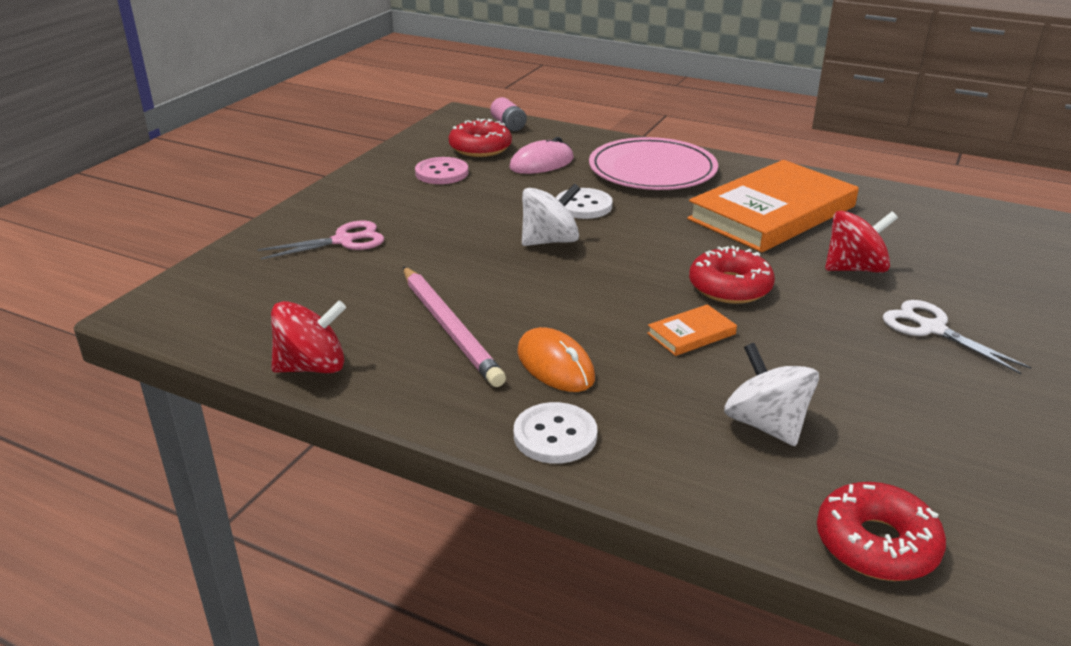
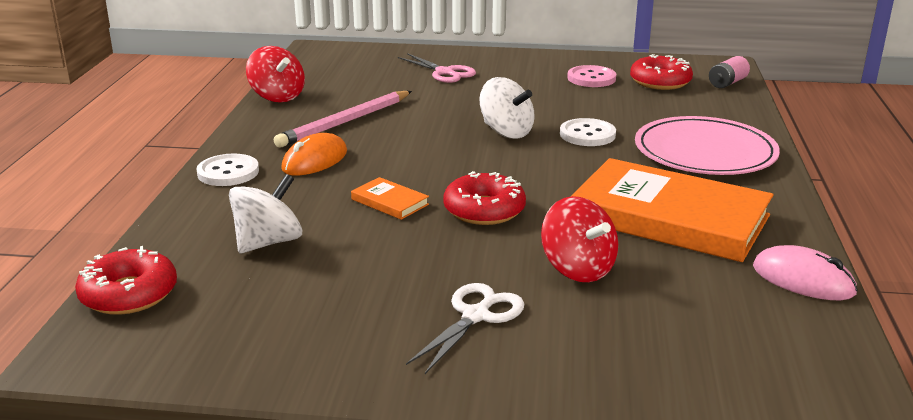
camera: 70 degrees right, 5 degrees down
pink mouse [509,137,574,174] -> pink mouse moved to [753,245,858,300]

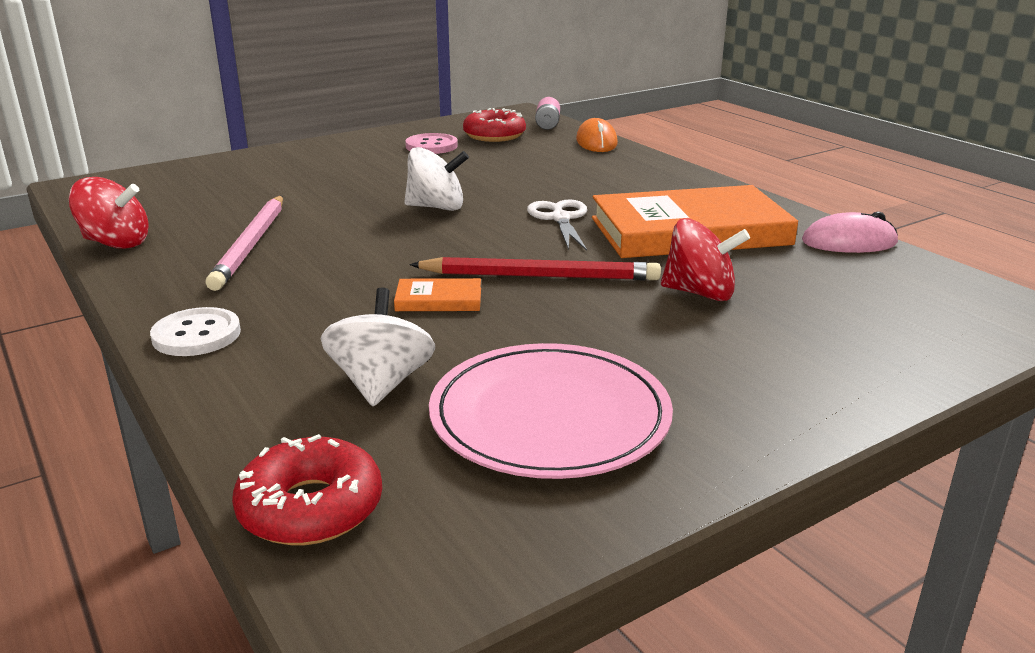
camera: 40 degrees left, 0 degrees up
orange mouse [281,133,347,176] -> orange mouse moved to [576,118,618,152]
pink scissors [398,53,476,83] -> none
white scissors [406,283,524,374] -> white scissors moved to [527,199,587,251]
red donut [443,171,526,225] -> red pencil [409,257,661,280]
white button [560,118,616,146] -> none
pink plate [635,116,780,175] -> pink plate moved to [429,343,673,479]

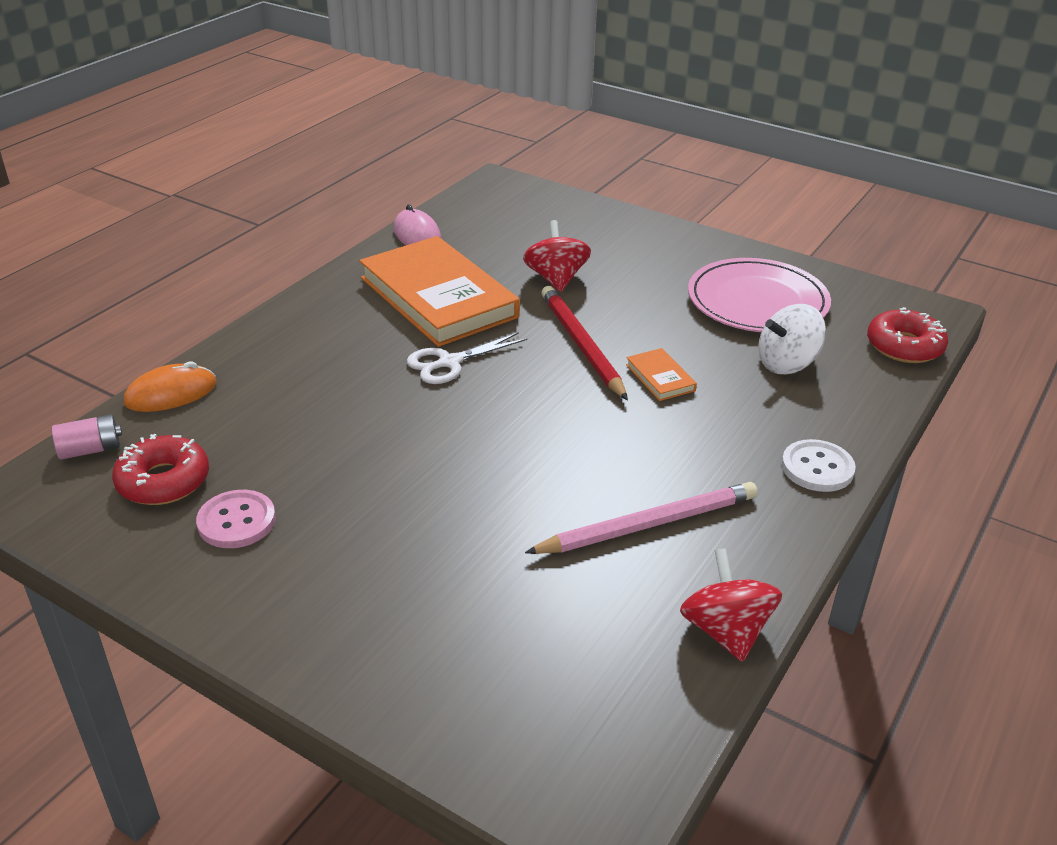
camera: 115 degrees left, 10 degrees up
white spinning top [404,147,469,211] -> none

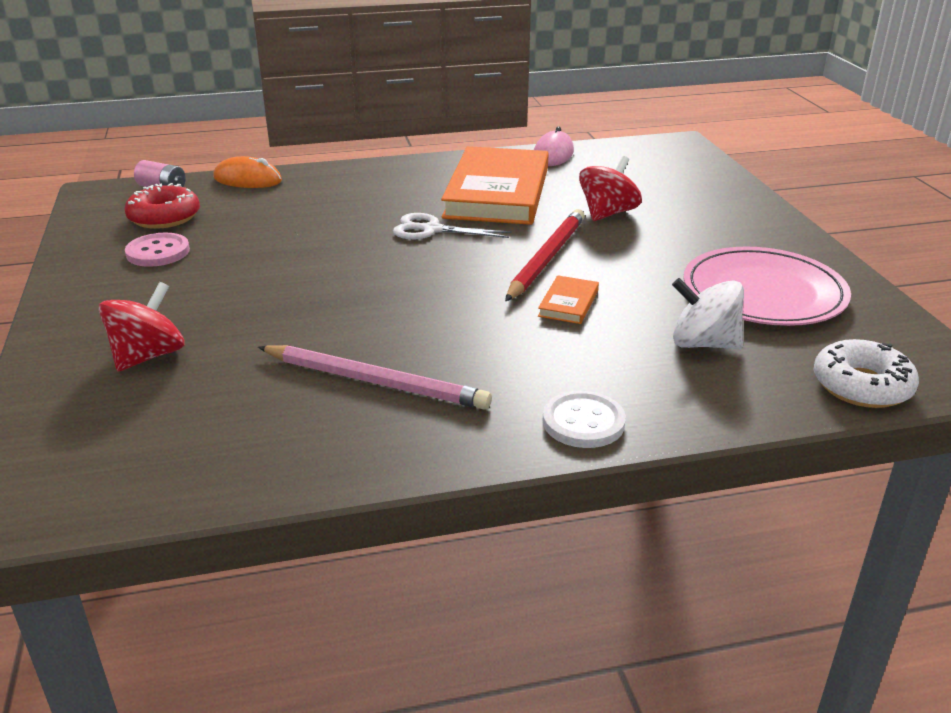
camera: 45 degrees right, 5 degrees down
red spinning top [680,548,782,662] -> red spinning top moved to [99,282,185,371]
red donut [867,307,948,363] -> white donut [814,339,919,408]

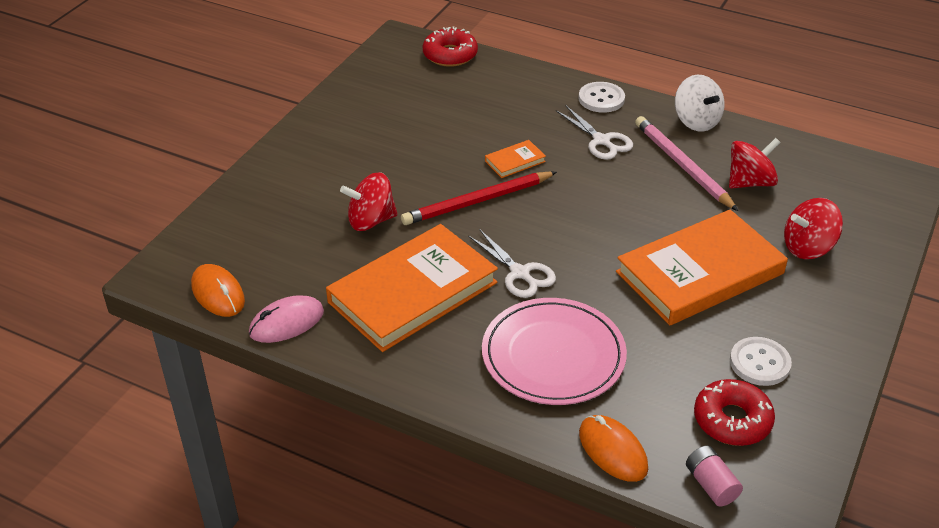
camera: 140 degrees left, 10 degrees up
pink button [125,233,190,267] -> white button [730,337,792,386]
white spinning top [672,278,744,349] -> white spinning top moved to [675,74,725,132]
pink plate [683,247,851,326] -> pink plate moved to [482,298,627,405]
white donut [814,339,919,408] -> red donut [423,26,478,67]
none -> orange mouse [191,264,245,317]
none -> white scissors [556,106,633,160]
none -> orange book [616,210,788,325]
none -> red spinning top [729,138,781,188]

